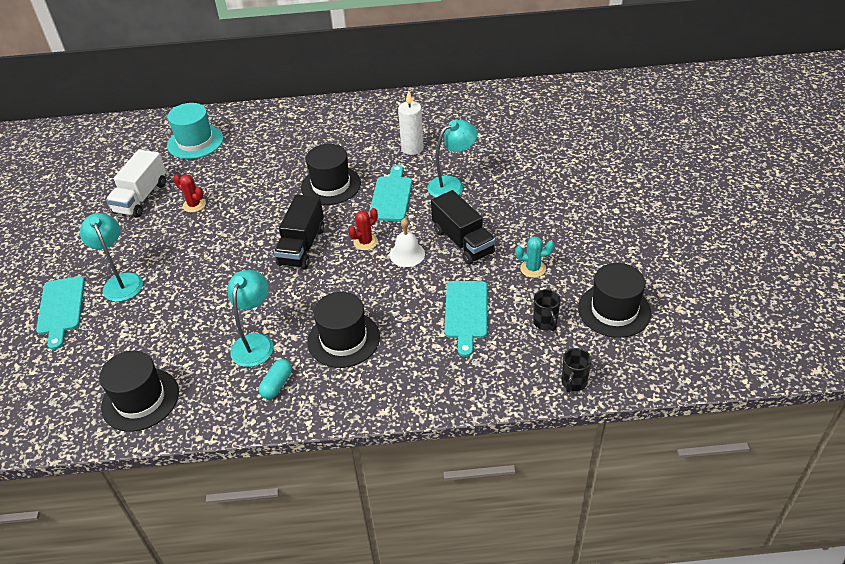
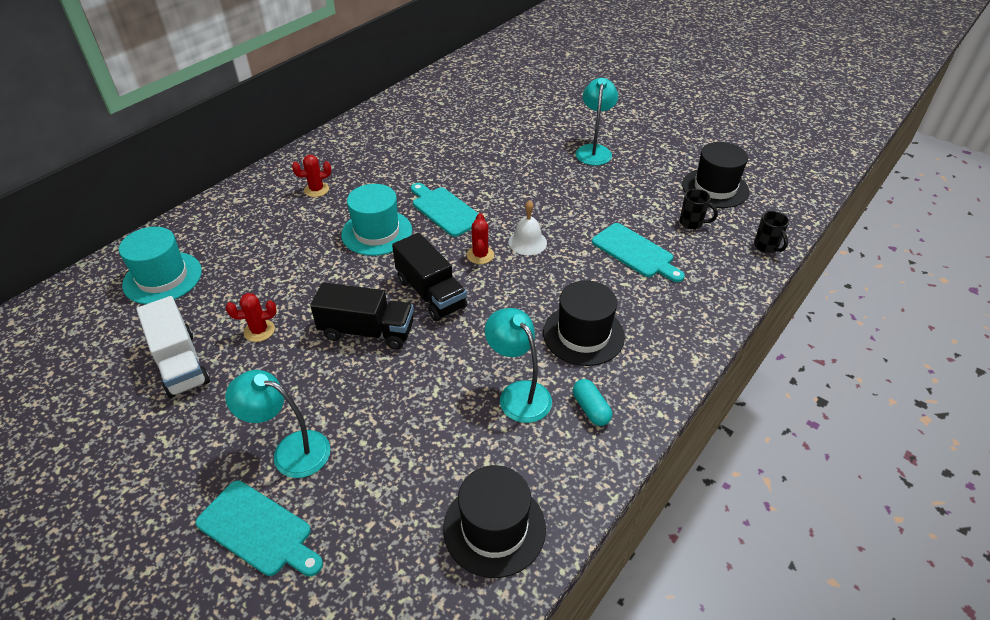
camera: 50 degrees left, 0 degrees up
black hat [301,144,361,205] -> turquoise hat [341,184,412,256]
white candle [398,90,424,155] -> none
turquoise lamp [427,120,477,198] -> turquoise lamp moved to [575,78,618,165]
black truck [431,190,495,265] -> black truck moved to [310,282,414,349]
turquoise cactus [515,236,554,278] -> none
none -> red cactus [292,155,331,197]

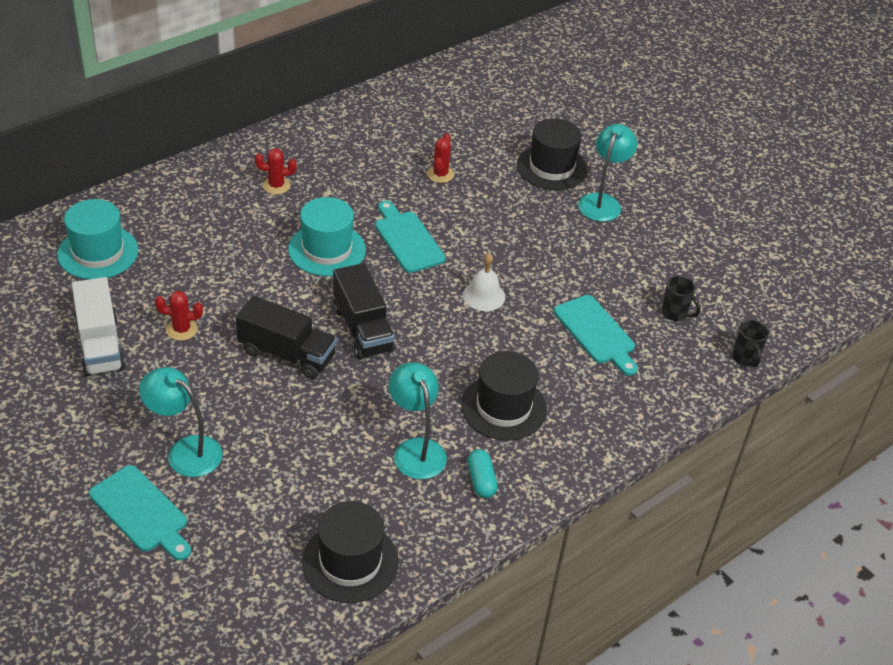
camera: 10 degrees right, 0 degrees up
red cactus [467,213,494,264] -> red cactus moved to [427,133,454,183]
black hat [682,142,749,208] -> black hat moved to [517,118,587,190]

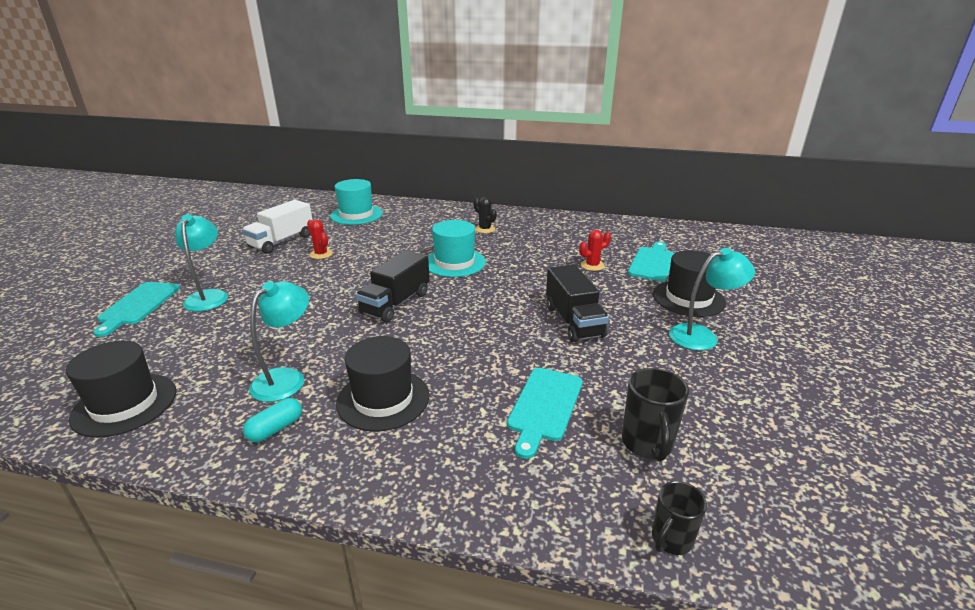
camera: 55 degrees right, 15 degrees down
black truck [236,296,337,379] -> black truck moved to [546,264,609,342]
red cactus [255,148,296,195] -> black cactus [473,197,497,233]
turquoise cutting board [375,201,446,273] -> turquoise cutting board moved to [628,242,675,281]
white bell [463,253,505,311] -> none
black mug [661,276,701,321] -> black mug [622,368,689,462], size x1.51

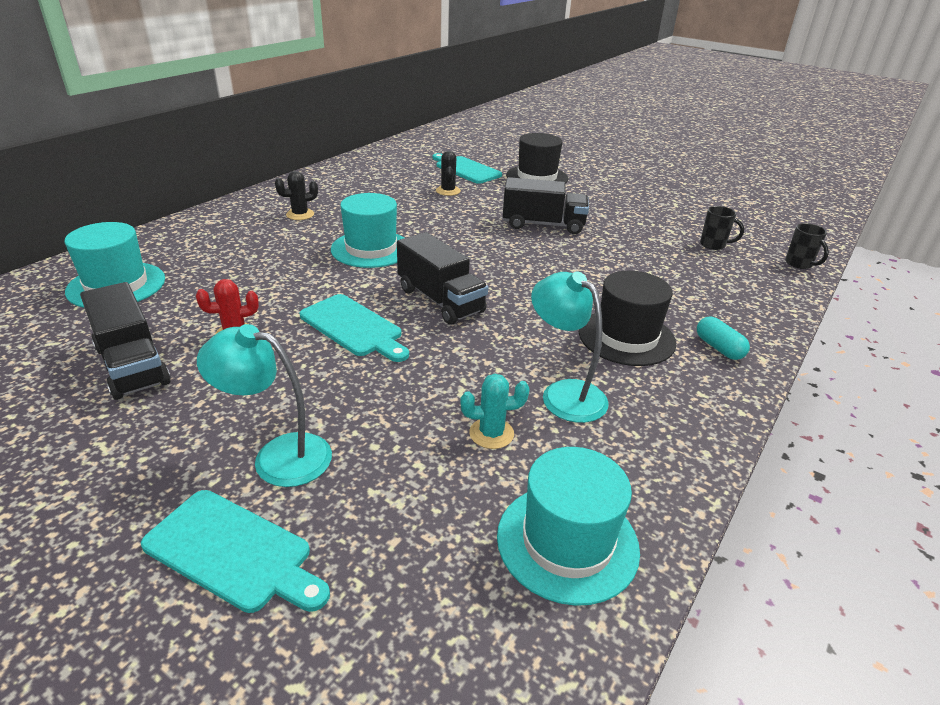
camera: 70 degrees left, 5 degrees up
black hat [66,341,176,438] -> turquoise hat [497,447,640,606]
white truck [242,200,313,254] -> black truck [80,282,171,400]
turquoise capsule [243,398,302,442] -> turquoise capsule moved to [697,317,750,360]
turquoise cutting board [507,368,583,459] -> turquoise cutting board moved to [300,294,409,362]
red cactus [579,230,611,271] -> black cactus [436,151,461,196]
black mug [622,368,689,462] -> black mug [700,206,744,250], size x0.66
turquoise lamp [669,248,755,350] -> none
none -> turquoise cactus [460,374,529,449]

